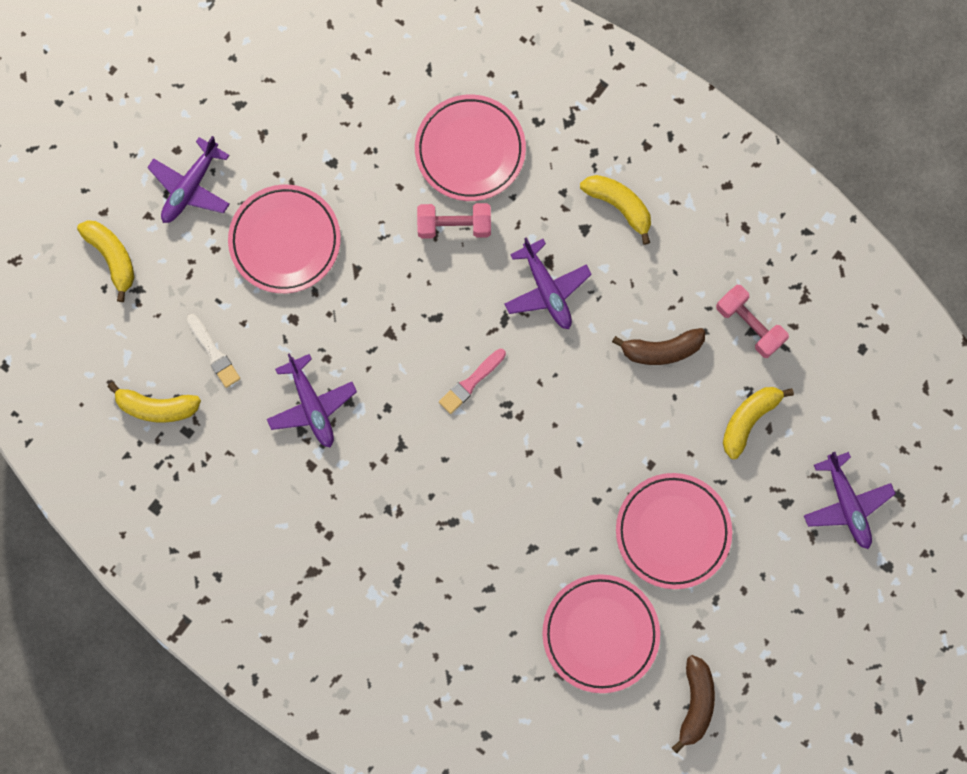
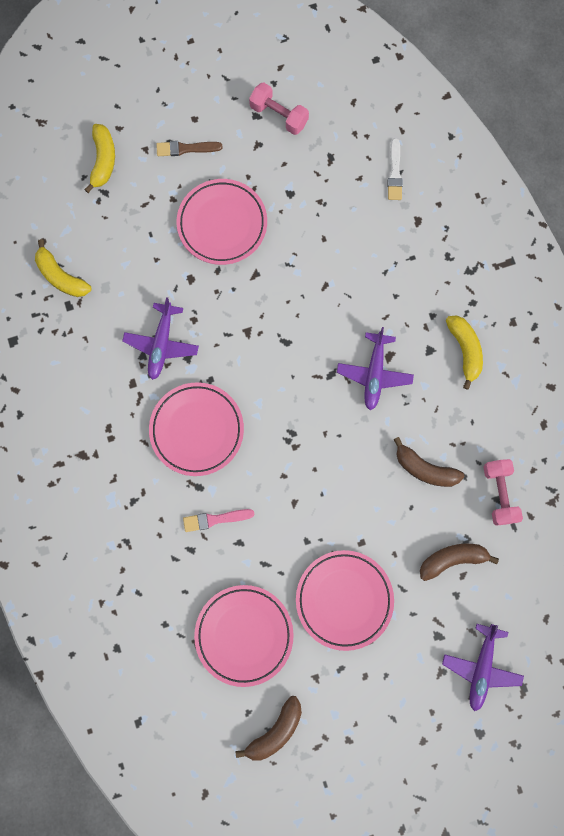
camera: 35 degrees right, 0 degrees up
purple plane [147,136,230,223] -> brown brush [156,141,223,156]
white brush [187,314,240,388] -> white brush moved to [388,138,403,200]
pink plate [415,95,526,201] -> pink plate moved to [149,382,244,476]
pink dumbbell [417,203,491,239] -> pink dumbbell moved to [249,82,309,135]
pink brush [439,349,506,414] -> pink brush moved to [183,509,255,532]
yellow banana [723,387,794,459] -> brown banana [420,544,499,581]

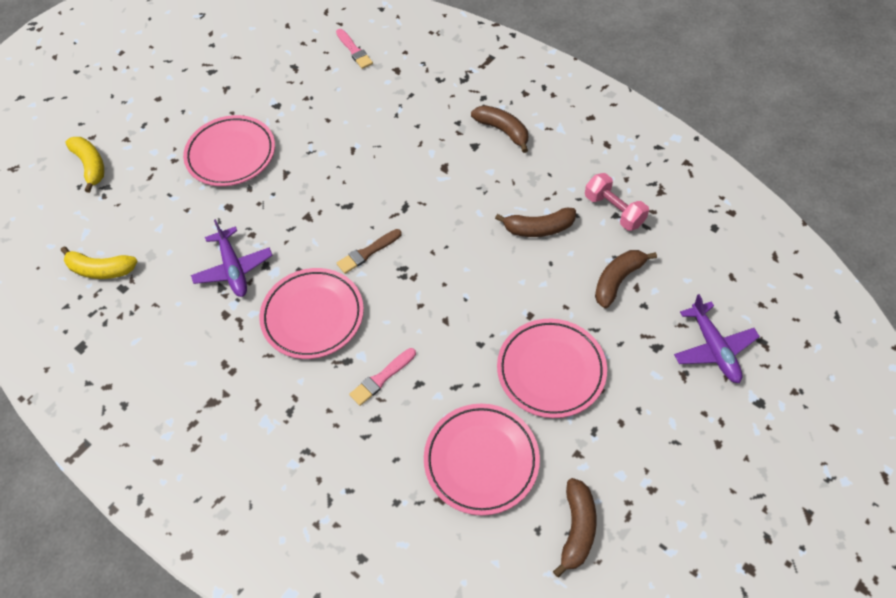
camera: 30 degrees left, 20 degrees down
brown brush [156,141,223,156] -> brown brush moved to [337,229,402,274]
pink dumbbell [249,82,309,135] -> none
purple plane [337,327,414,410] -> none
white brush [388,138,403,200] -> pink brush [336,29,373,69]
yellow banana [446,315,483,390] -> brown banana [471,105,528,153]

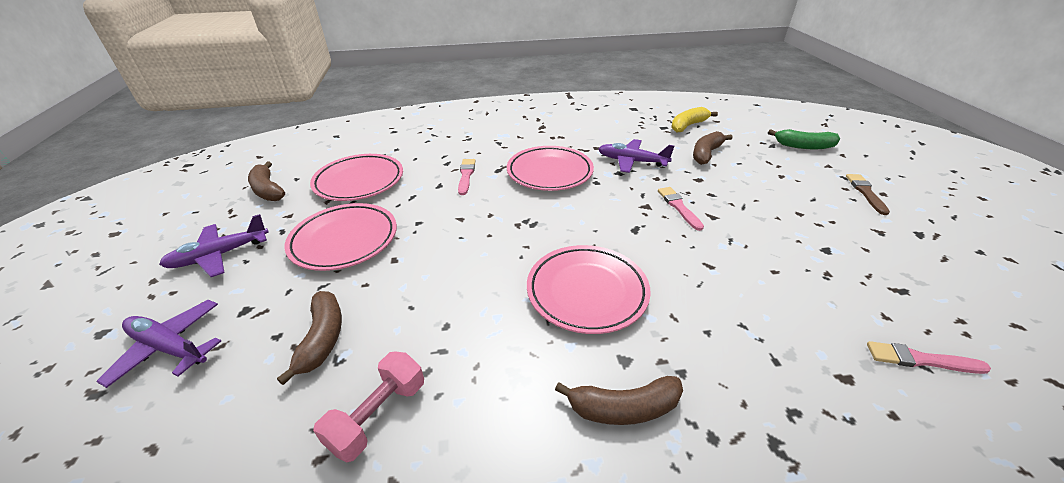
camera: 130 degrees right, 20 degrees down
yellow banana [66,137,104,193] -> green banana [768,129,840,149]
pink plate [183,115,275,186] -> pink plate moved to [527,245,651,334]
brown brush [337,229,402,274] -> brown brush moved to [846,174,890,215]
brown banana [495,208,576,237] -> brown banana moved to [693,131,732,165]
pink dumbbell [585,173,649,231] -> pink dumbbell turned 60 degrees counterclockwise [313,351,424,463]
none -> purple plane [159,214,269,277]
none -> pink brush [658,187,704,231]

